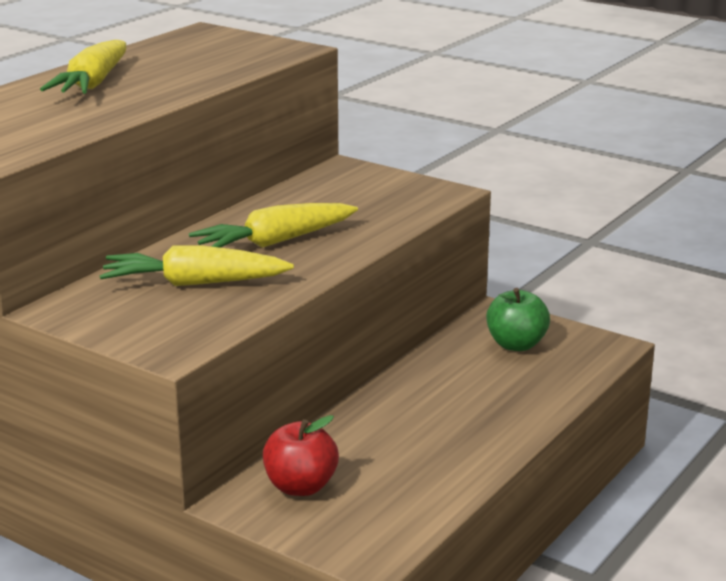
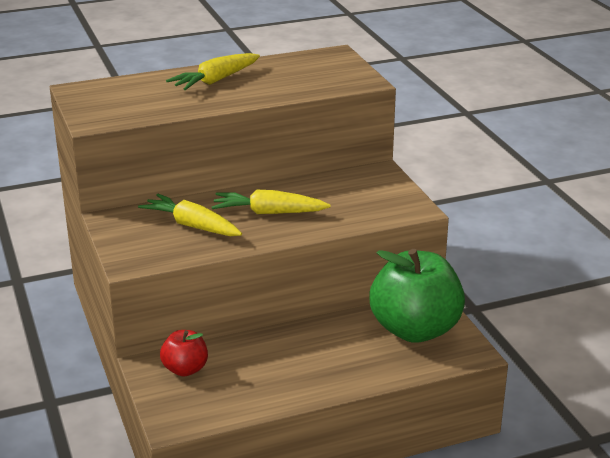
camera: 35 degrees right, 5 degrees up
green apple [486,288,550,351] -> green apple [370,249,465,343], size x2.06

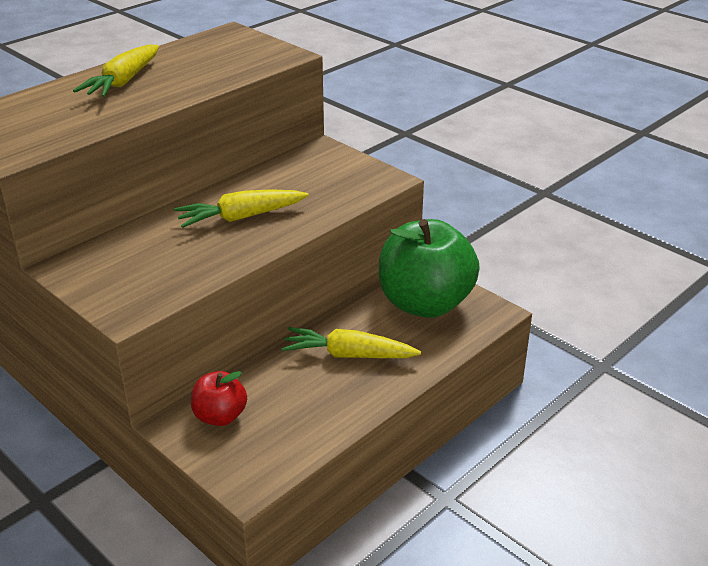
camera: 25 degrees left, 5 degrees up
yellow carrot [138,194,242,236] -> yellow carrot moved to [282,327,421,358]

